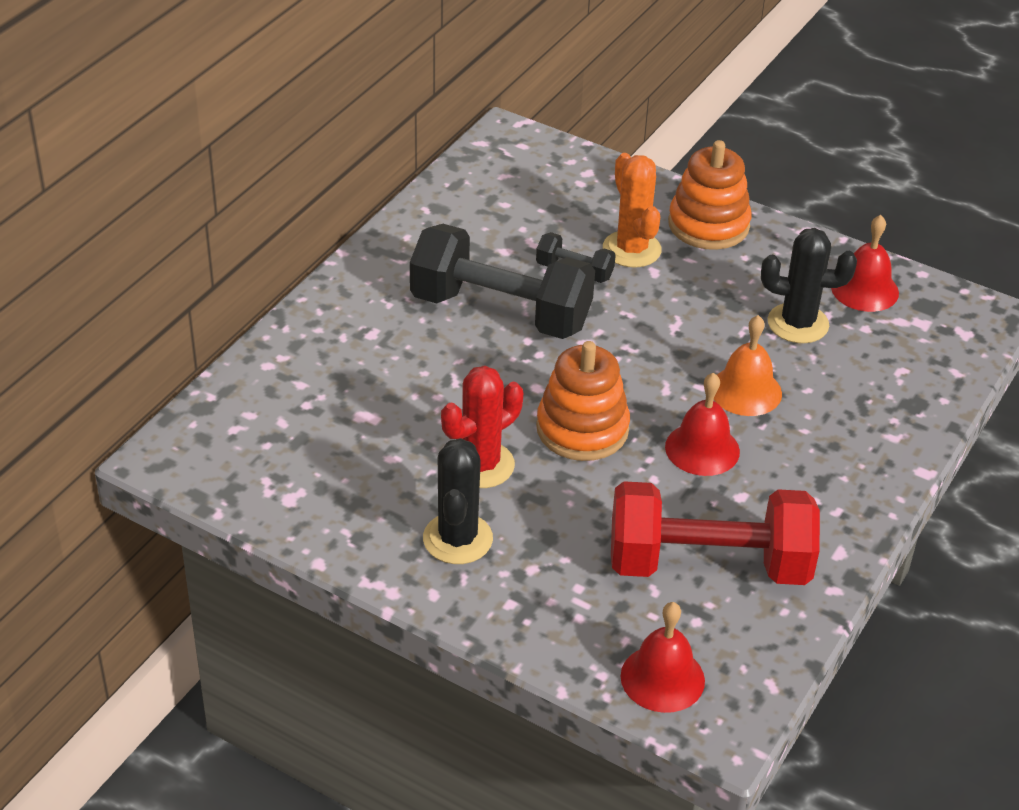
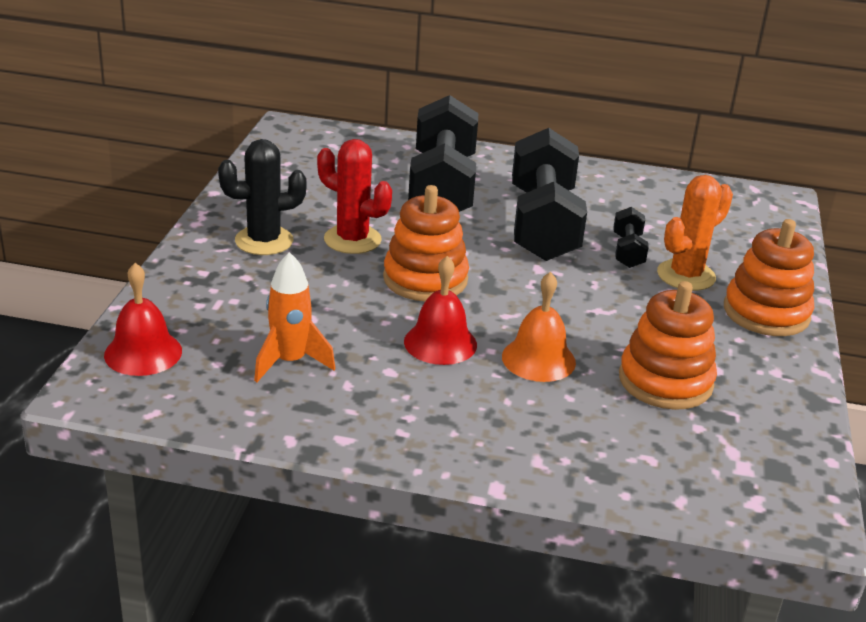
camera: 70 degrees right, 10 degrees down
red dumbbell [611,481,820,585] -> orange rocket [254,252,336,382]
black cactus [761,228,857,343] -> orange stacking toy [619,281,717,410]
red bell [831,215,899,312] -> none
none -> black dumbbell [408,95,478,212]

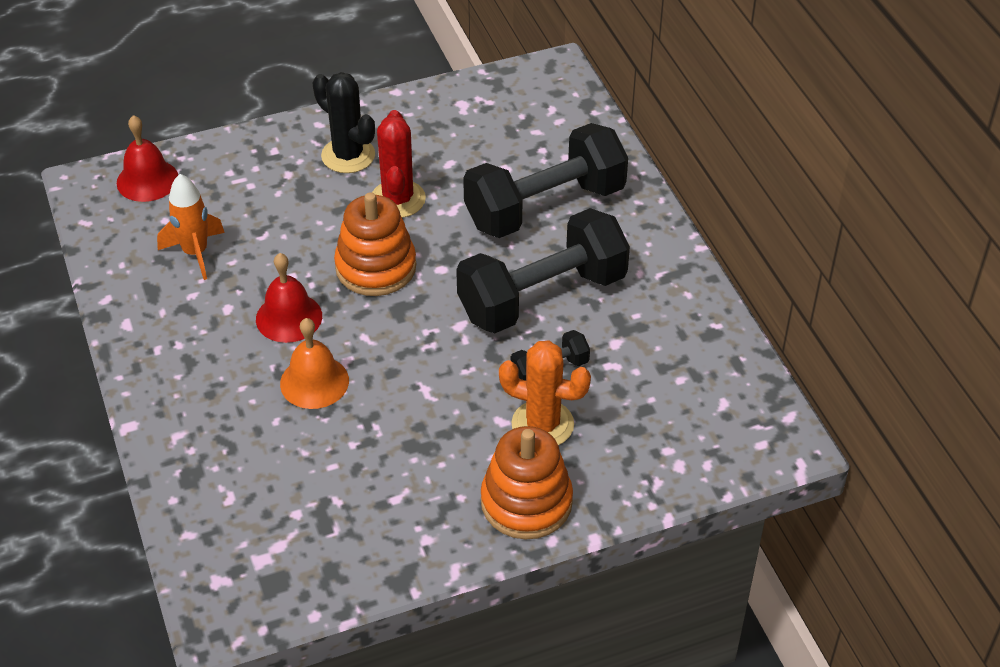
camera: 60 degrees right, 15 degrees up
orange stacking toy [619,281,717,410] -> none

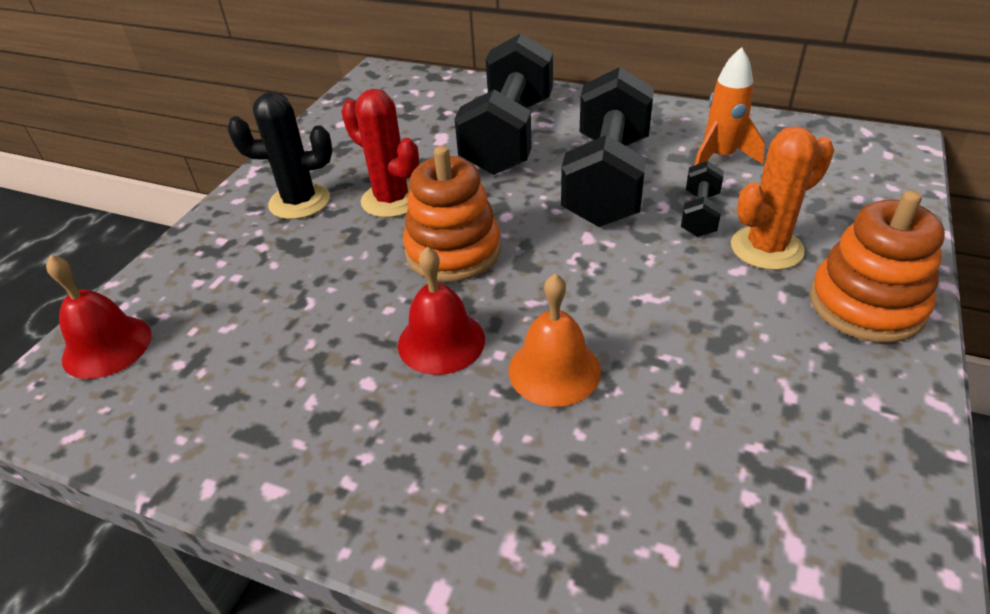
camera: 45 degrees left, 5 degrees down
orange rocket [157,174,225,280] -> orange rocket moved to [694,47,765,166]

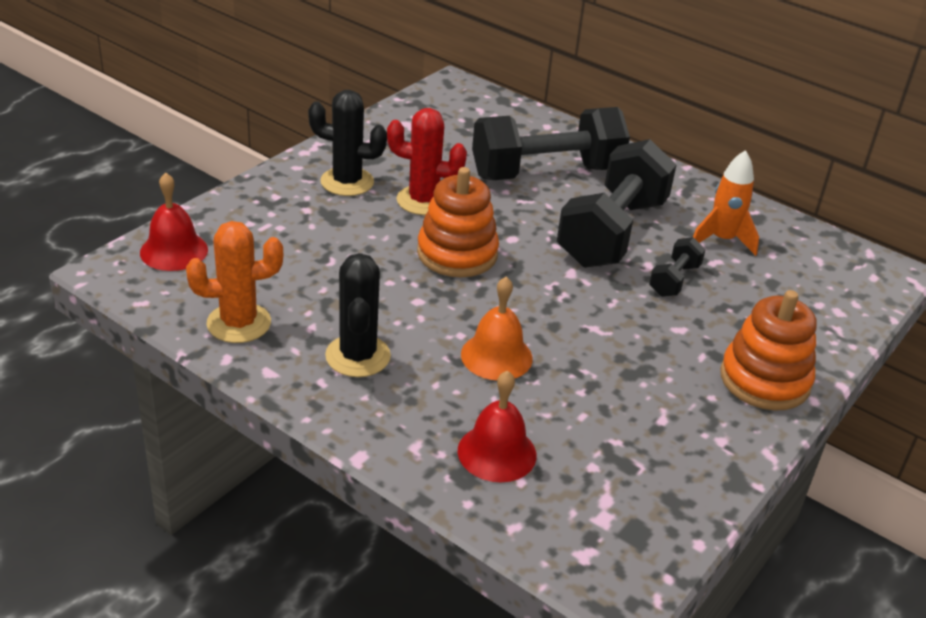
camera: 10 degrees right, 5 degrees down
red cactus [341,89,419,218] -> red cactus turned 45 degrees counterclockwise [387,108,467,215]
red bell [398,247,485,375] -> red bell moved to [458,370,537,482]
black dumbbell [454,33,553,175] -> black dumbbell turned 45 degrees clockwise [472,107,630,180]
orange cactus [731,126,834,270] -> orange cactus moved to [186,221,283,343]
none -> black cactus [325,253,391,377]

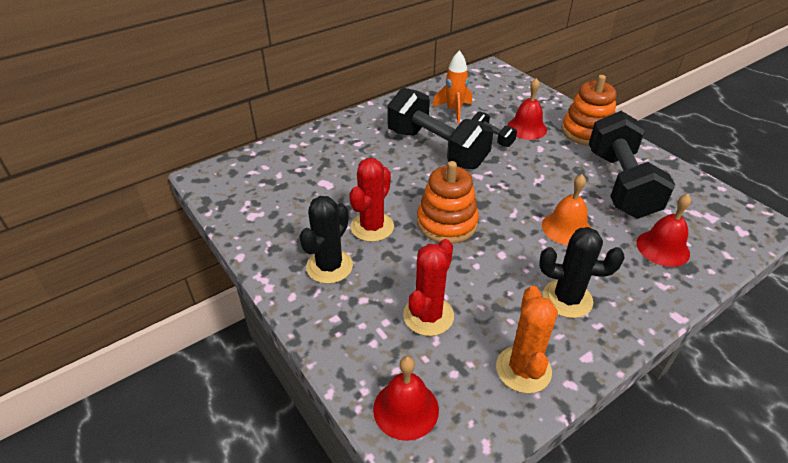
camera: 70 degrees left, 5 degrees up
black dumbbell [472,107,630,180] -> black dumbbell moved to [589,111,675,218]
none -> red cactus [403,239,454,336]
none -> red bell [507,78,547,140]

